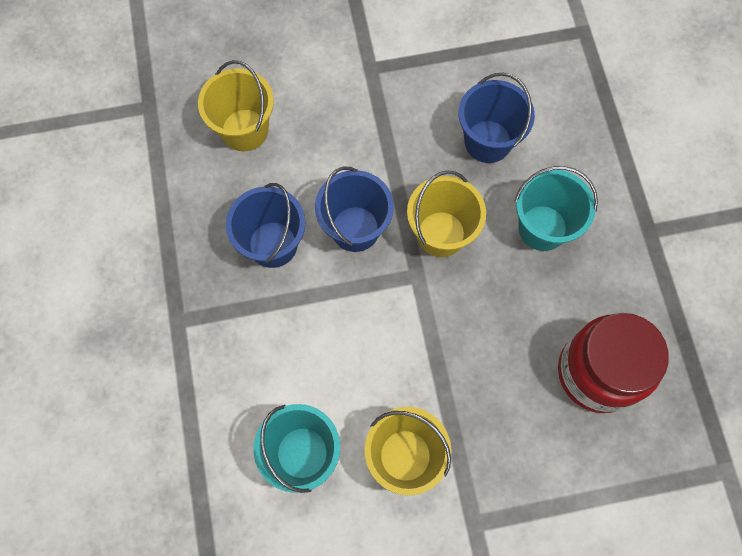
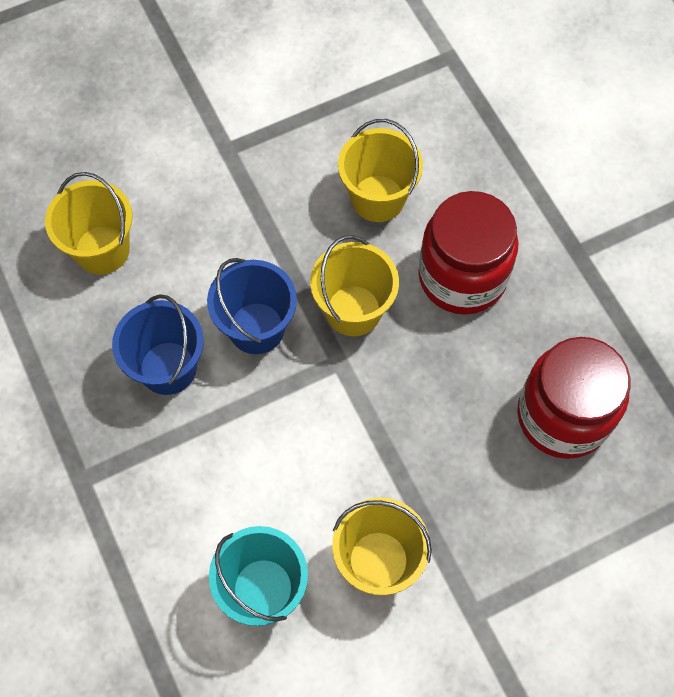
camera: 15 degrees left, 5 degrees down
blue bucket [459,73,535,163] -> yellow bucket [338,119,423,222]
turquoise bucket [515,166,598,251] -> red jar [418,191,519,315]

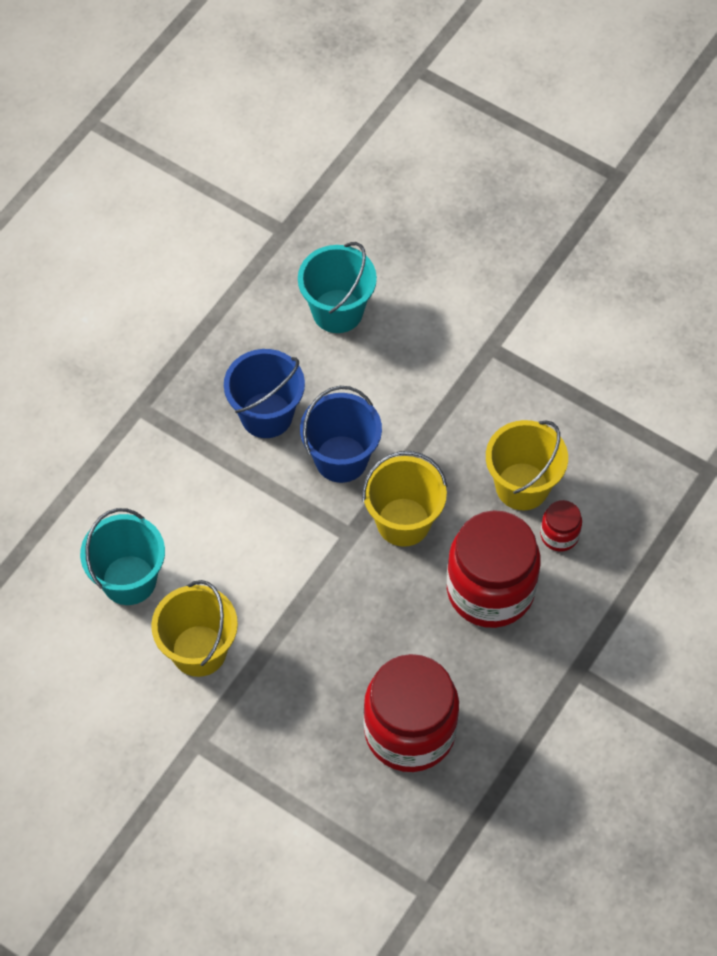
camera: 60 degrees right, 5 degrees down
yellow bucket [45,172,133,275] -> turquoise bucket [298,242,377,333]
none -> red jar [540,500,582,552]

